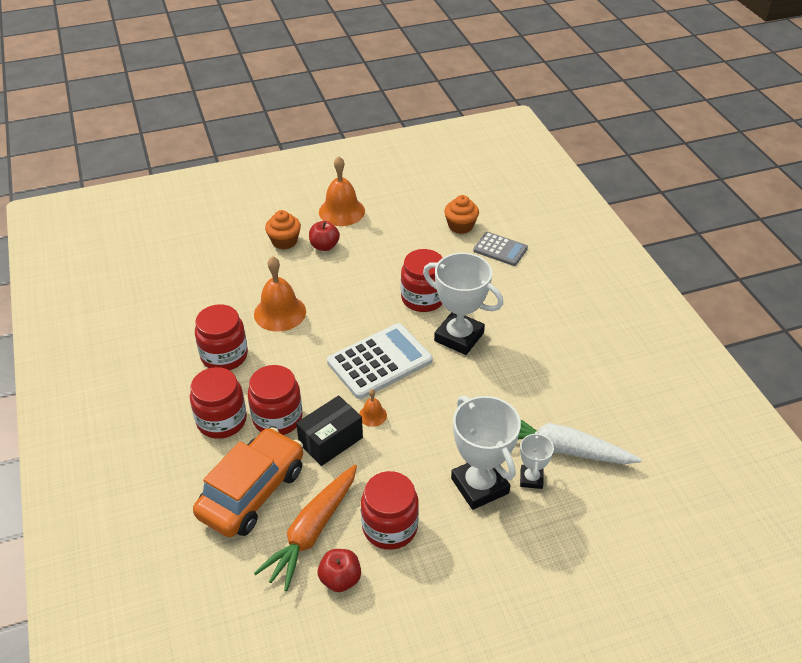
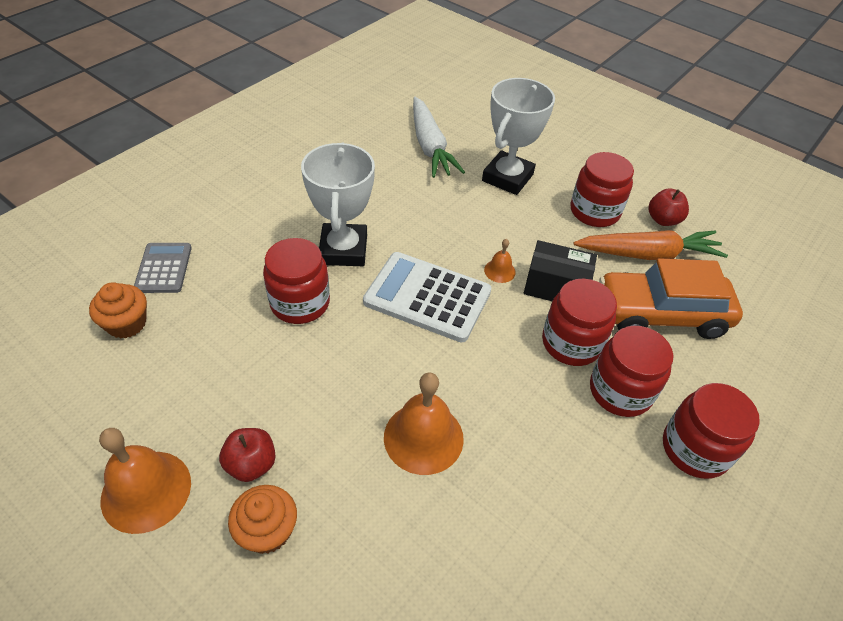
camera: 125 degrees left, 5 degrees up
red jar [195,304,248,370] -> red jar moved to [663,383,760,479]
white trophy [520,432,554,489] -> none

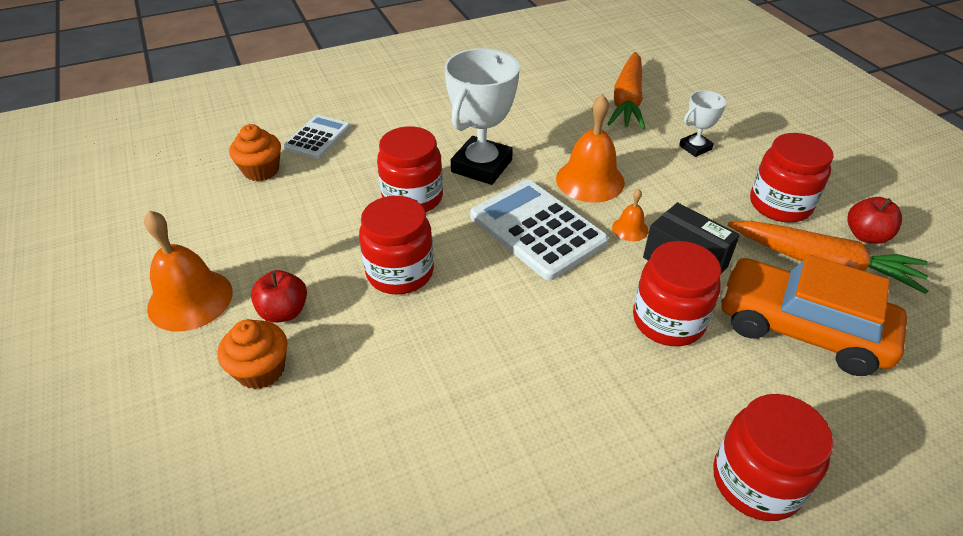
camera: 30 degrees right, 5 degrees down
grey calculator [134,243,192,293] -> white calculator [283,115,351,159]
orange bell [384,372,464,475] -> orange bell moved to [556,94,625,202]
white carrot [413,97,465,178] -> orange carrot [608,52,646,129]
white trophy [482,78,555,195] -> white trophy [679,90,727,157], size x0.52
red jar [590,326,674,417] -> red jar moved to [359,196,434,295]

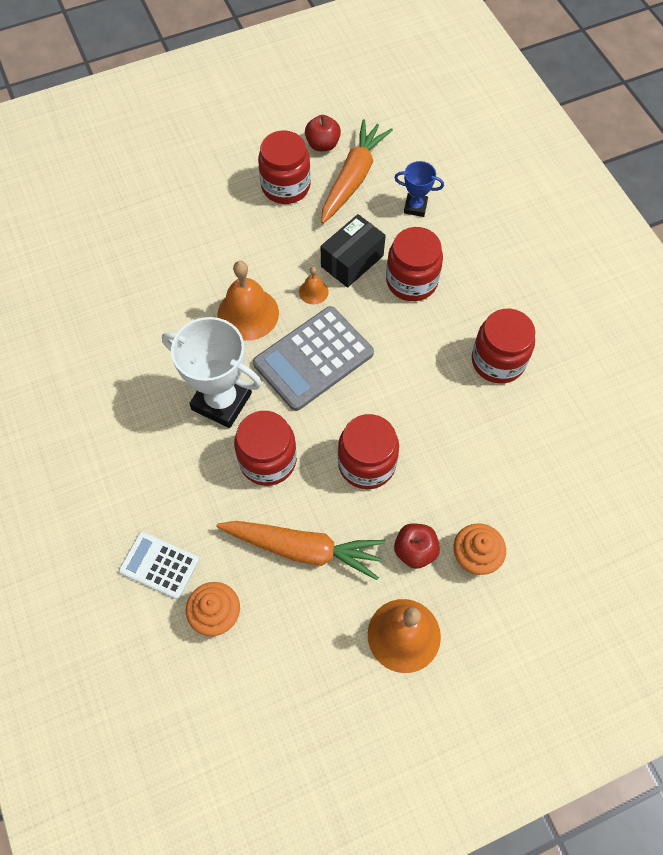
camera: 90 degrees left, 20 degrees up
white calculator [470,179,609,280] -> grey calculator [253,306,374,411]
orange carrot [608,52,646,129] -> orange carrot moved to [216,521,385,580]
white trophy [679,90,727,157] -> none
red jar [713,394,834,521] -> red jar moved to [472,308,535,384]
orange car [720,254,907,376] -> blue trophy [394,161,444,217]

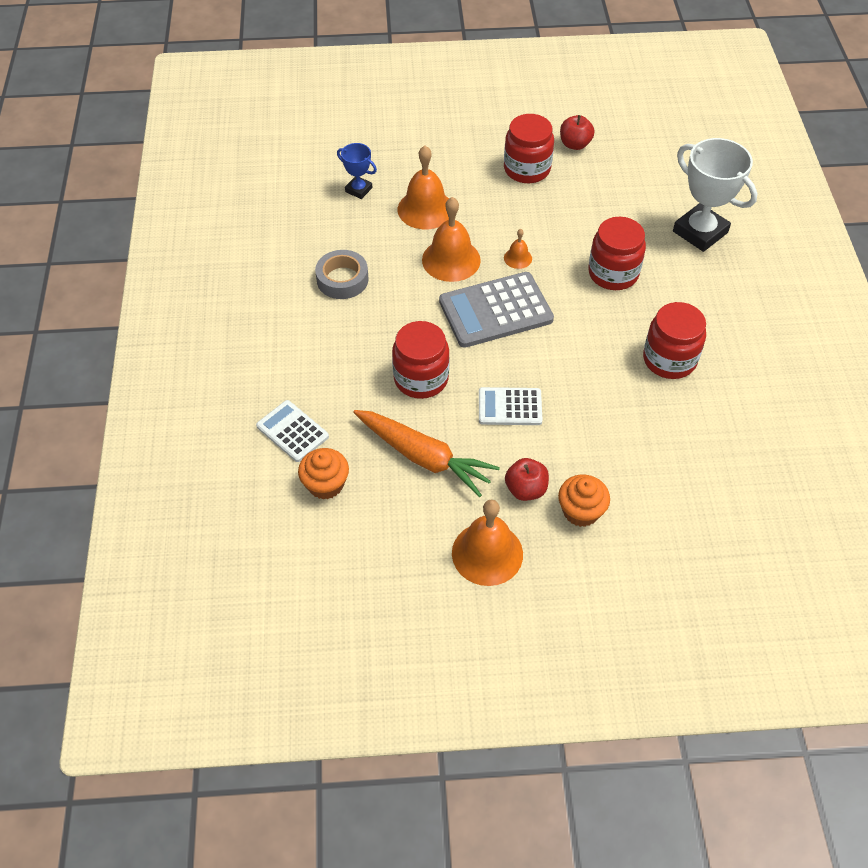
camera: 20 degrees right, 10 degrees down
white trophy [162,317,262,428] -> white trophy moved to [673,138,757,252]
orange carrot [321,119,393,224] -> none
black box [321,214,386,288] -> none
red jar [338,414,399,489] -> white calculator [479,387,542,425]
blue trophy [394,161,444,217] -> blue trophy moved to [337,143,377,199]
none -> grey tape [315,250,369,299]
none -> orange bell [398,146,449,229]

